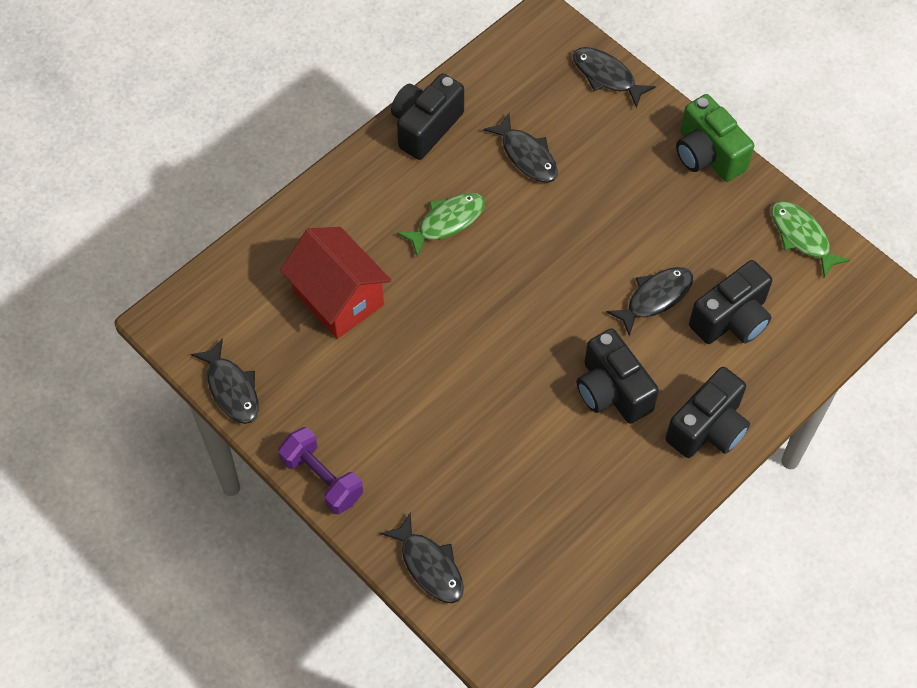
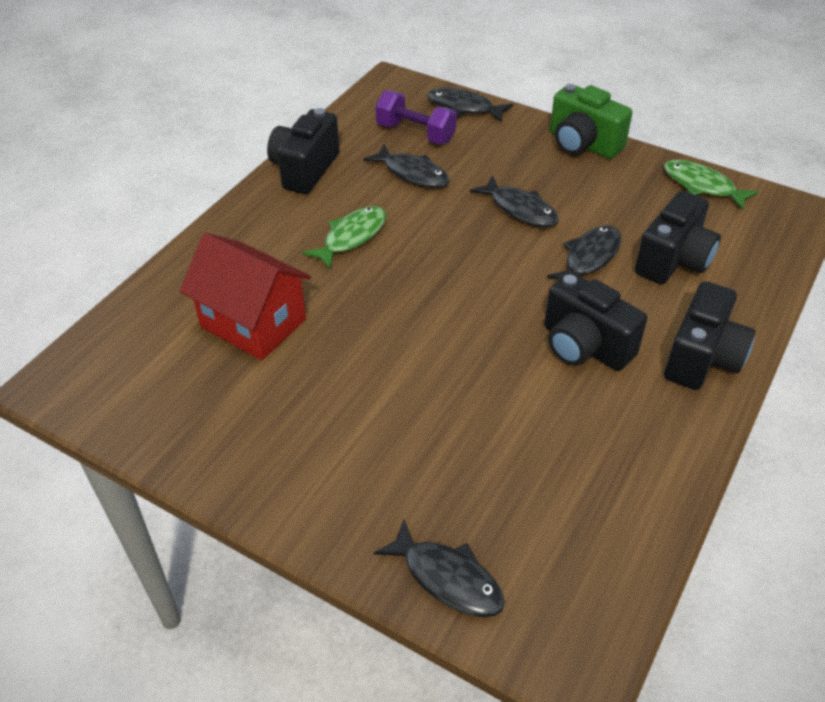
camera: 15 degrees left, 15 degrees down
black fish [191,338,259,424] -> black fish moved to [470,175,559,227]
purple dumbbell [278,427,363,514] -> purple dumbbell moved to [375,90,457,144]

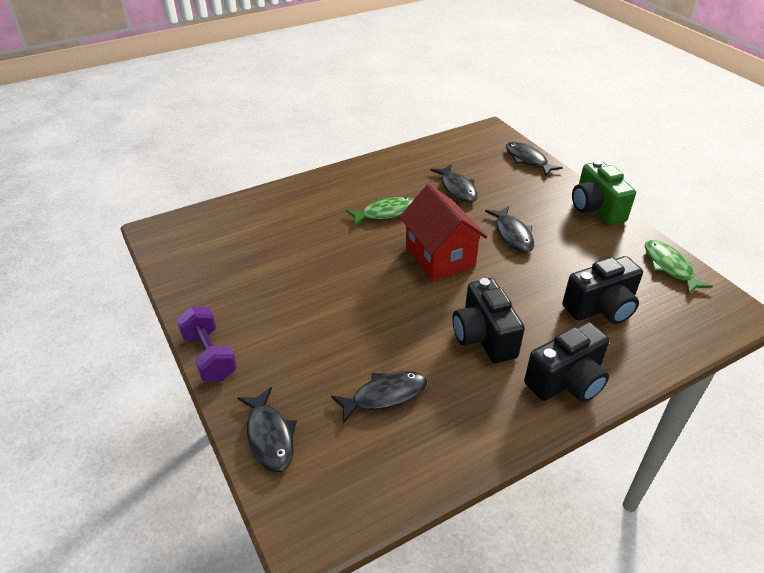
camera: 30 degrees right, 5 degrees down
red house [180,233,311,360] -> red house moved to [399,184,487,281]
black camera [267,108,340,194] -> none
purple dumbbell [375,90,457,144] -> purple dumbbell moved to [176,306,237,382]
black fish [547,225,622,280] -> black fish moved to [331,371,427,424]

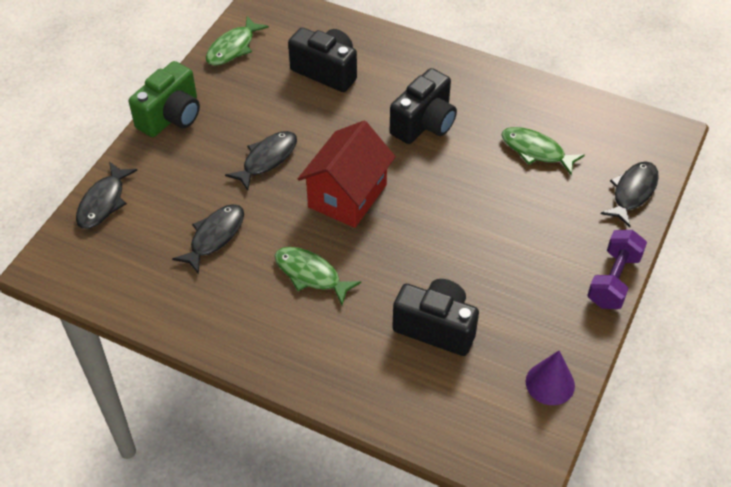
camera: 125 degrees left, 10 degrees up
black fish [331,371,427,424] -> green fish [502,127,585,175]
black camera [524,322,610,402] -> black camera moved to [392,279,479,356]
none -> purple cone [526,351,575,405]

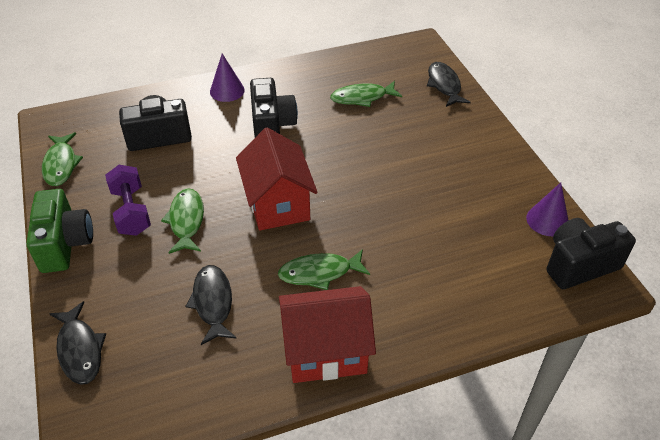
camera: 45 degrees left, 5 degrees down
black fish [225,131,297,191] -> green fish [161,188,204,254]
black camera [392,279,479,356] -> black camera moved to [547,218,636,289]
purple dumbbell [587,230,647,309] -> purple dumbbell moved to [105,165,151,236]
none -> purple cone [210,54,245,102]
none -> red house [279,286,376,383]

